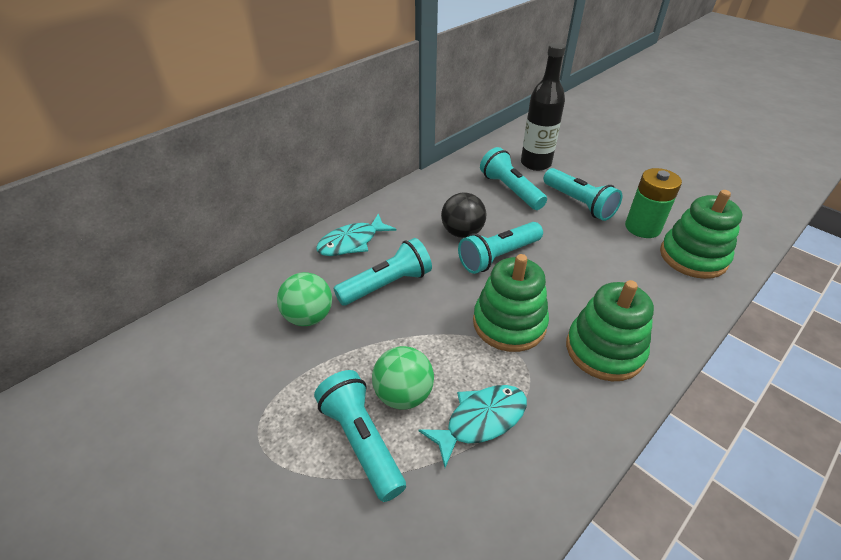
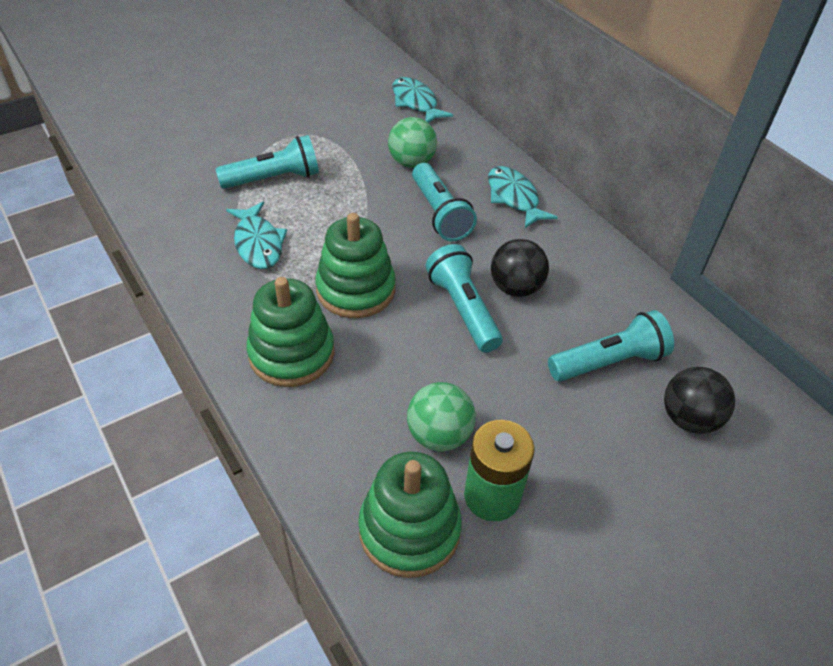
camera: 100 degrees right, 5 degrees up
green ball [372,346,434,410] -> green ball moved to [407,382,476,451]
black bottle [521,43,566,171] -> black ball [664,367,735,434]
turquoise flashlight [543,168,622,221] -> none
none -> turquoise fish [392,77,453,123]

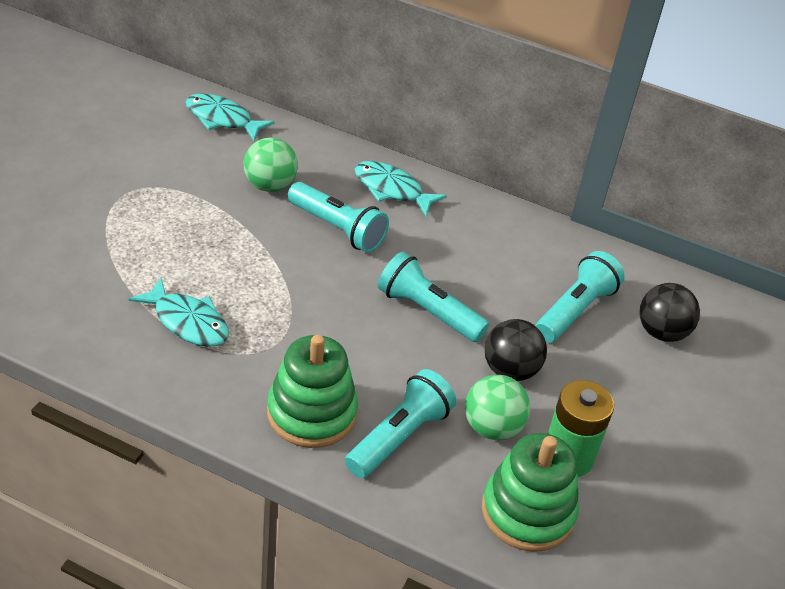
camera: 35 degrees left, 5 degrees down
turquoise flashlight [216,135,319,189] -> turquoise flashlight moved to [345,369,456,478]
green stacking toy [315,213,396,318] -> none
black ball [491,239,549,297] -> black ball moved to [485,319,547,381]

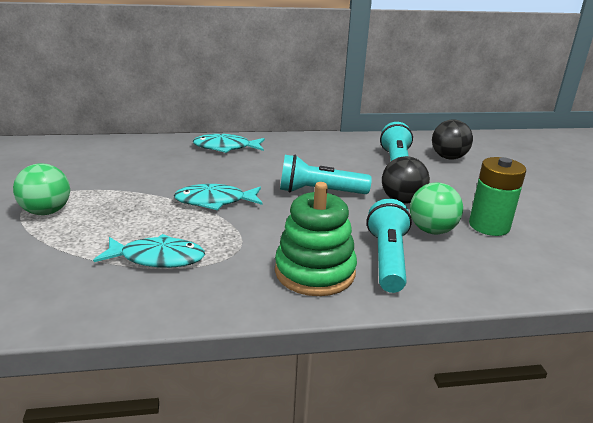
camera: 30 degrees left, 15 degrees down
turquoise fish [186,93,274,141] -> turquoise fish moved to [174,184,263,211]
green ball [244,138,298,192] -> green ball moved to [13,163,70,215]
turquoise flashlight [288,182,389,253] -> none
green stacking toy [482,433,579,552] -> none

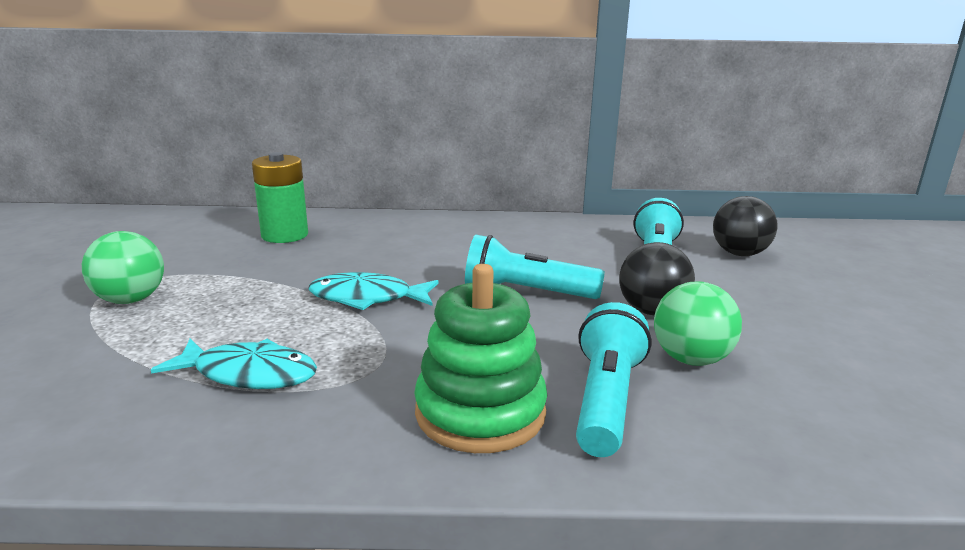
camera: 10 degrees right, 5 degrees down
turquoise fish [193,134,265,153] -> none
green battery [469,157,526,236] -> green battery moved to [252,152,308,243]

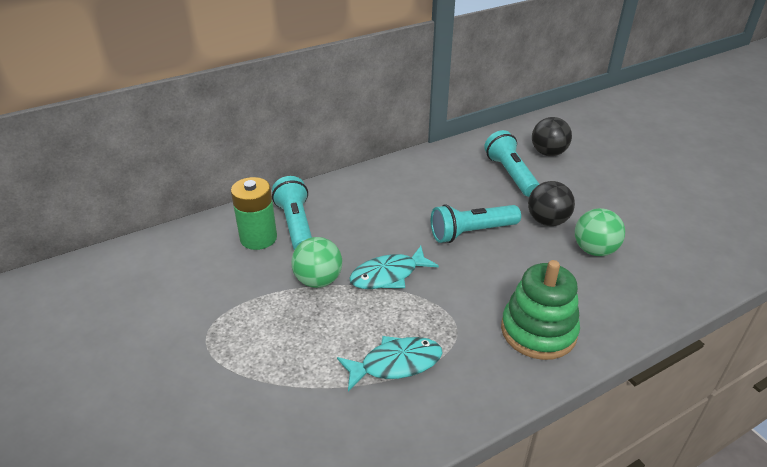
camera: 30 degrees left, 15 degrees up
green ball [82,231,164,304] -> green ball moved to [291,237,342,288]
turquoise flashlight [576,302,651,457] -> turquoise flashlight moved to [272,176,312,250]

